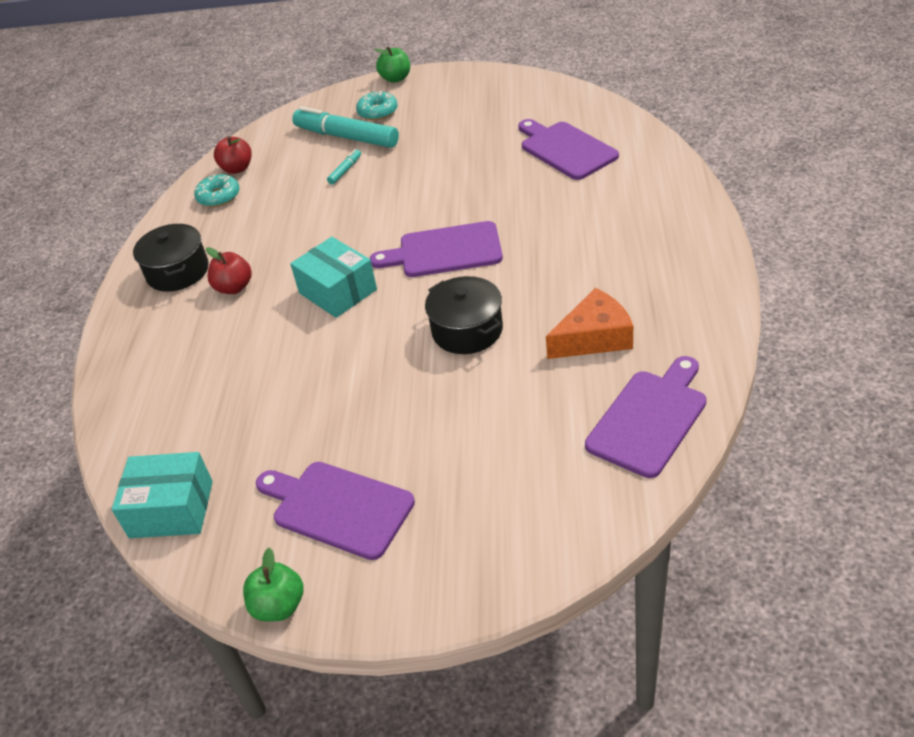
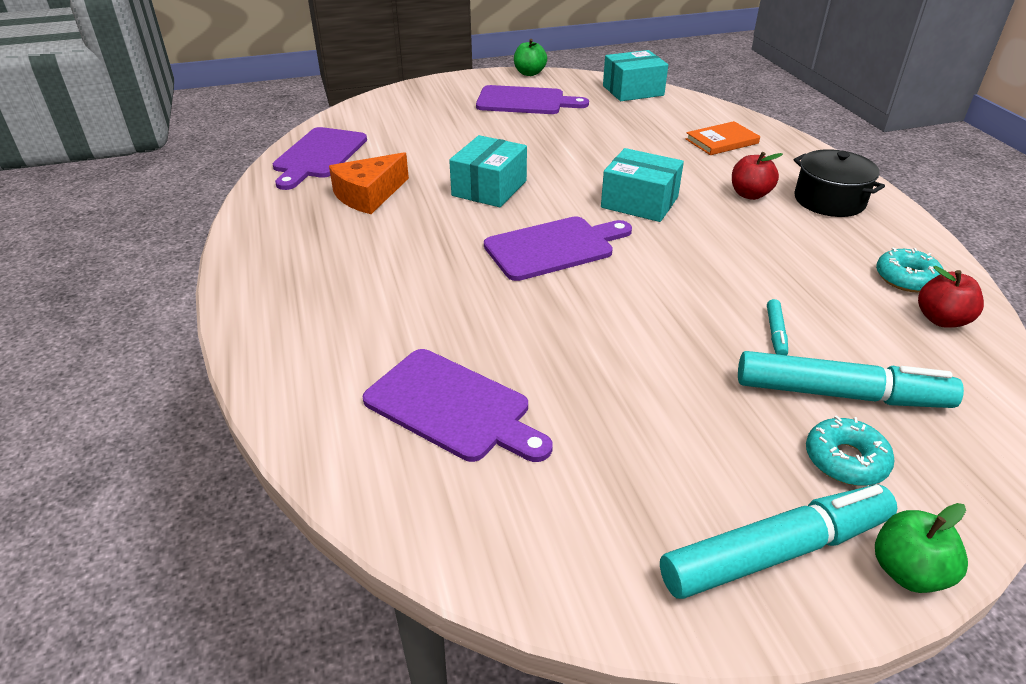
camera: 155 degrees right, 5 degrees down
black pot [425,276,503,354] -> turquoise box [449,135,527,207]
none -> turquoise marker [660,484,897,599]
none -> orange book [686,121,760,155]

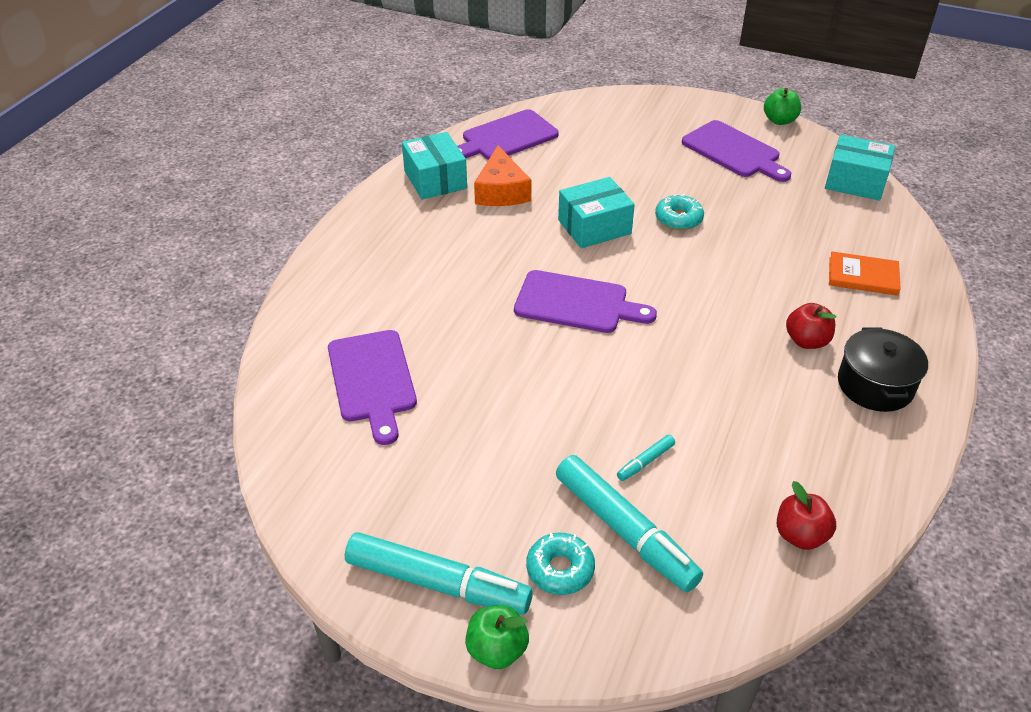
camera: 40 degrees right, 5 degrees up
orange cheese [329,152,409,214] -> orange cheese turned 90 degrees counterclockwise [474,146,532,206]
turquoise box [601,148,684,222] -> turquoise box moved to [402,132,467,200]
turquoise donut [876,248,944,292] -> turquoise donut moved to [655,194,704,230]

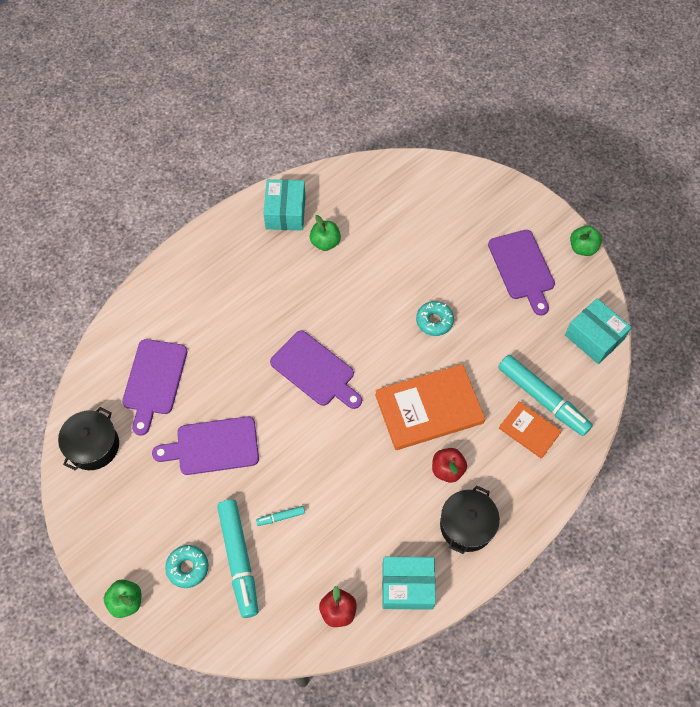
camera: 25 degrees right, 20 degrees up
turquoise marker [345,532,533,615] -> turquoise marker moved to [498,355,593,436]
purple cutting board [457,109,559,160] -> purple cutting board moved to [152,416,259,475]
orange cheese [474,146,532,206] -> green apple [310,215,341,251]
turquoise box [558,177,635,248] -> turquoise box moved to [382,557,436,610]
none -> black pot [58,407,119,471]
none -> orange book [375,364,485,450]

